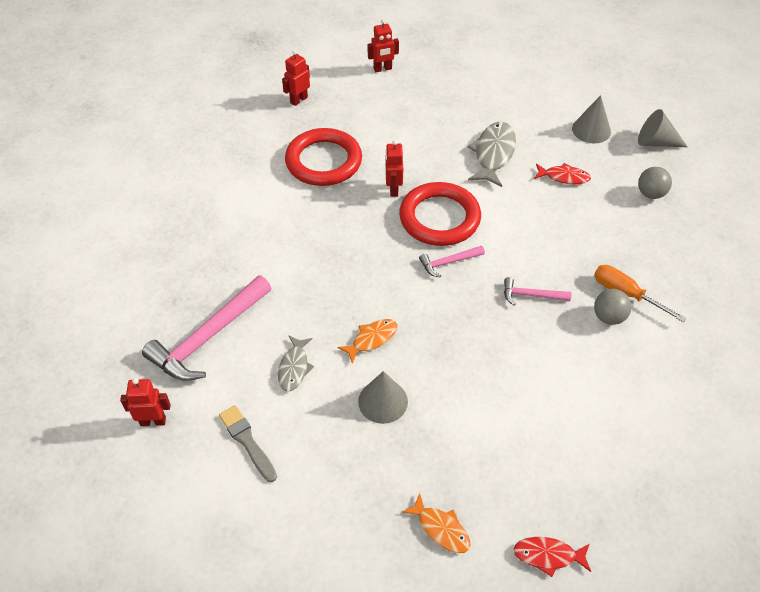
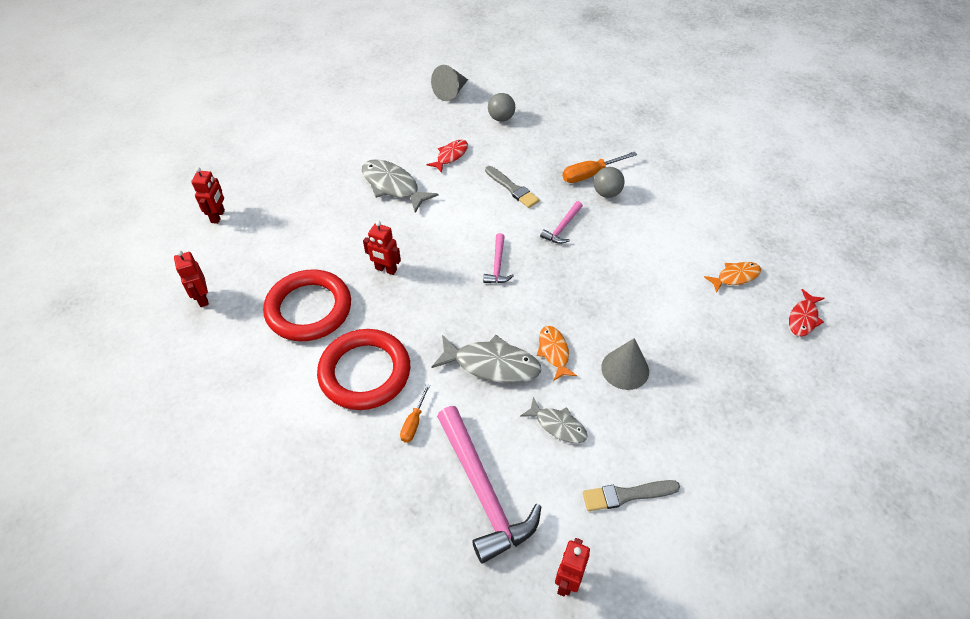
camera: 65 degrees left, 0 degrees up
red ring [399,182,481,246] -> red ring moved to [317,329,410,410]
orange fish [402,493,471,553] -> orange fish moved to [704,262,761,293]
grey cone [572,95,611,143] -> none
none -> orange screwdriver [400,384,430,443]
none -> grey fish [431,335,541,384]
none -> grey brush [485,166,540,208]

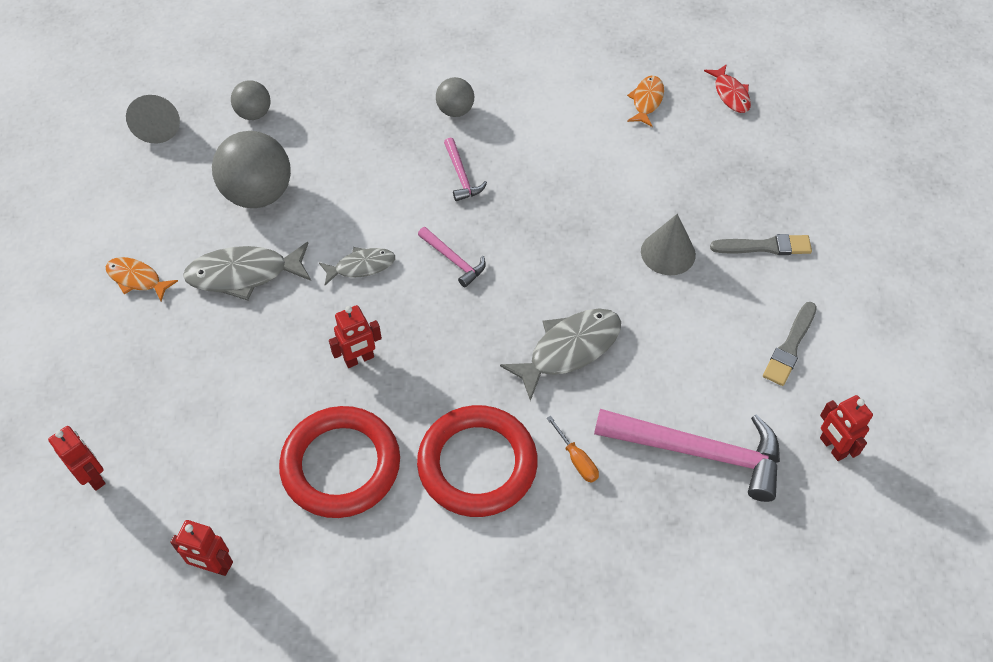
camera: 50 degrees left, 5 degrees up
red fish [426,140,468,173] -> grey ball [212,131,291,208]
grey brush [485,166,540,208] -> grey brush moved to [710,234,812,255]
grey fish [520,397,588,443] -> grey fish moved to [319,247,395,285]
orange fish [537,326,577,381] -> orange fish moved to [105,257,178,301]
orange screwdriver [562,152,637,183] -> none

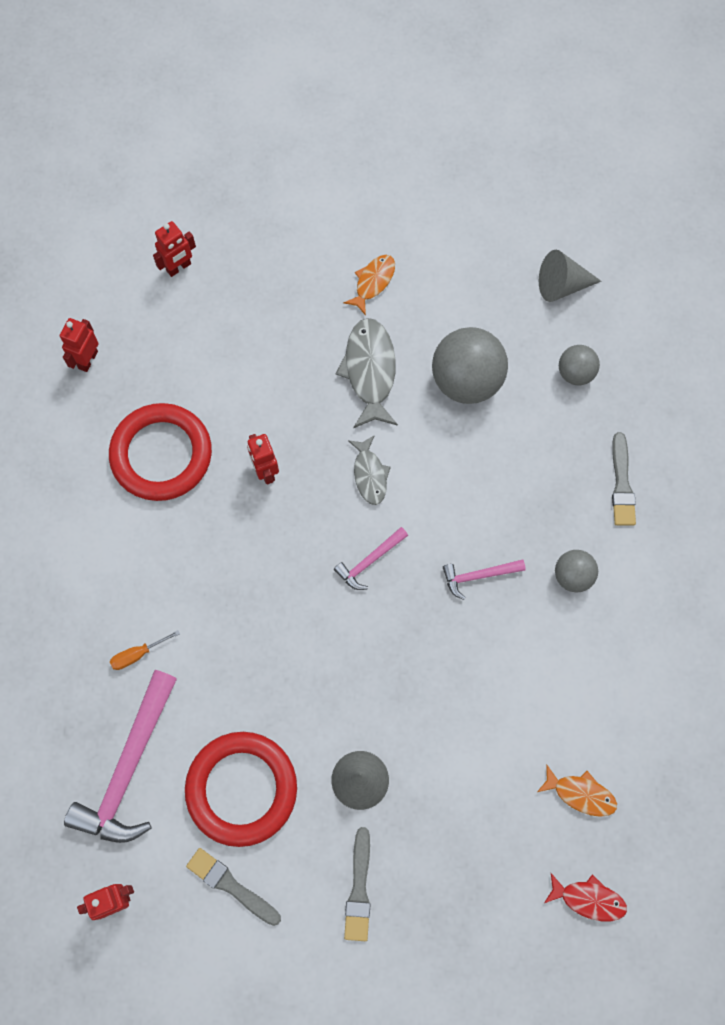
camera: 95 degrees right, 15 degrees up
red ring [417,405,538,517] -> red ring moved to [185,732,297,847]
grey fish [500,308,621,401] -> none
red fish [704,64,751,113] -> red fish turned 150 degrees counterclockwise [544,873,627,922]
none -> grey brush [612,432,636,525]

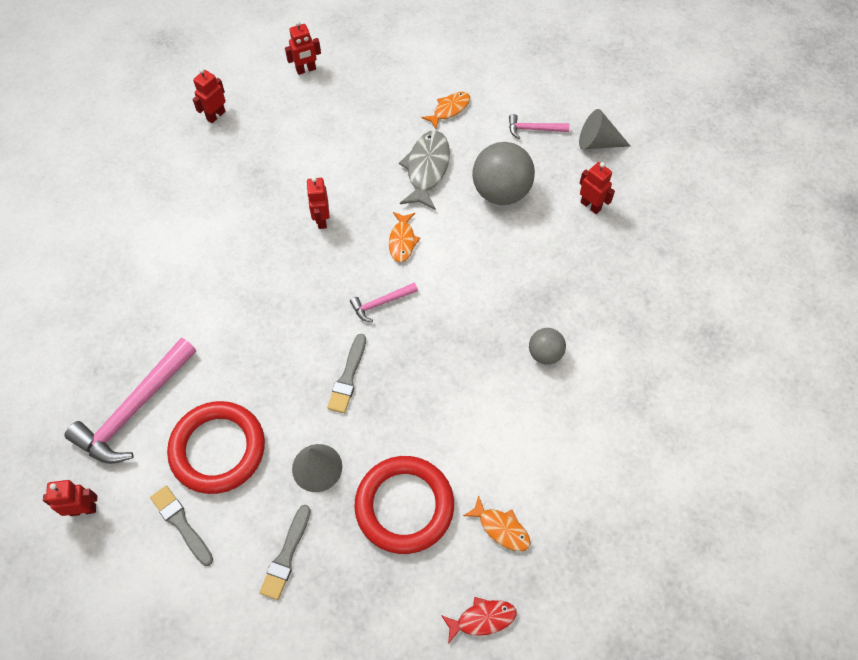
camera: 15 degrees right, 10 degrees down
red ring [109,403,212,501] -> red ring moved to [354,456,454,554]
orange screwdriver [110,630,180,670] -> none
grey fish [348,435,391,505] -> orange fish [389,212,420,262]
pink hammer [443,559,526,600] -> pink hammer moved to [509,114,570,139]
red fish [544,873,627,922] -> red fish turned 45 degrees counterclockwise [441,597,516,644]
grey ball [559,345,600,385] -> red robot [579,162,615,214]
grey brush [612,432,636,525] -> grey brush moved to [327,334,366,413]

